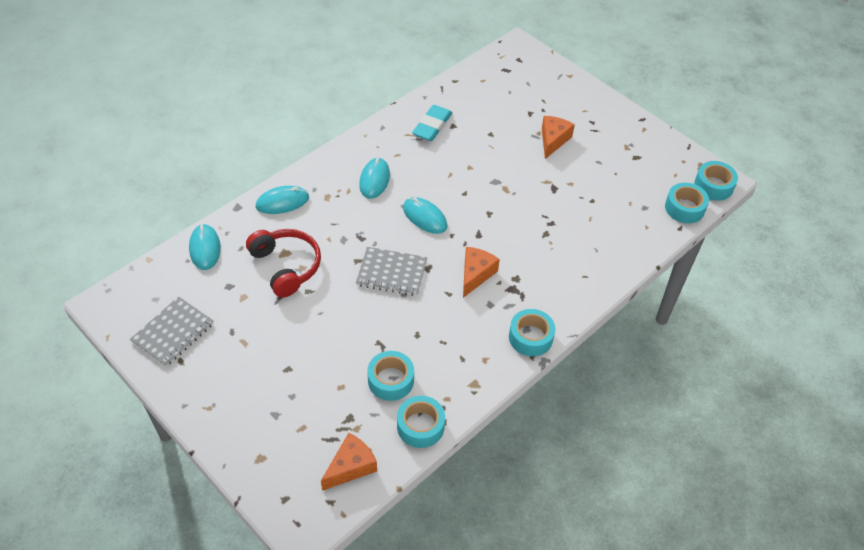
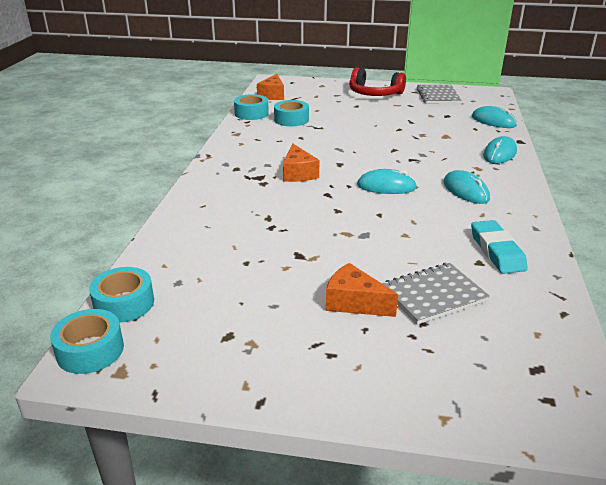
camera: 145 degrees right, 20 degrees down
red headphones [246,229,321,298] -> red headphones moved to [349,67,406,96]
grey notebook [356,247,427,296] -> grey notebook moved to [382,263,490,325]
turquoise tape [509,309,555,356] -> none
orange cheese [542,116,575,159] -> orange cheese turned 135 degrees clockwise [326,263,398,317]

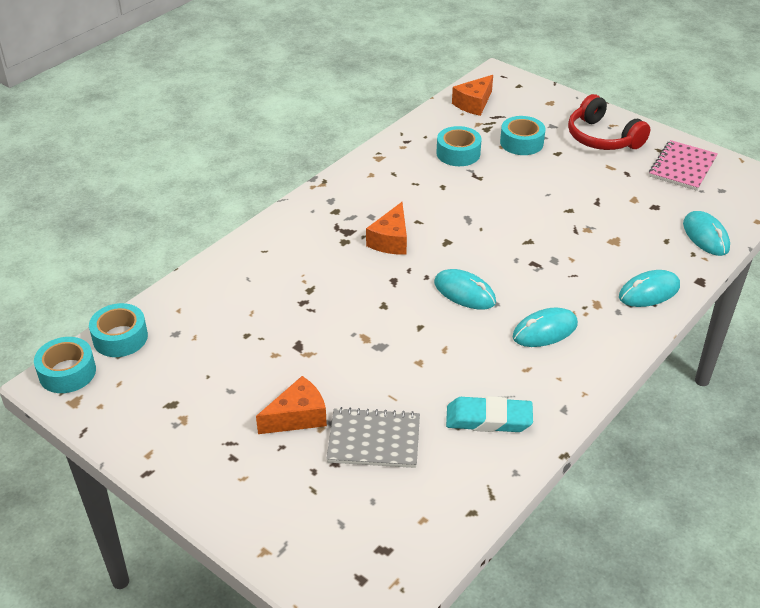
camera: 30 degrees right, 10 degrees up
turquoise tape [234,94,269,120] -> turquoise tape moved to [500,116,545,155]
orange cheese [326,263,398,317] -> orange cheese turned 90 degrees clockwise [256,376,327,434]
grey notebook [417,85,462,104] -> pink notebook [649,140,718,191]
turquoise mouse [443,170,490,204] -> turquoise mouse turned 60 degrees clockwise [513,308,578,347]
turquoise eraser [471,220,528,274] -> turquoise eraser turned 75 degrees clockwise [446,396,533,432]

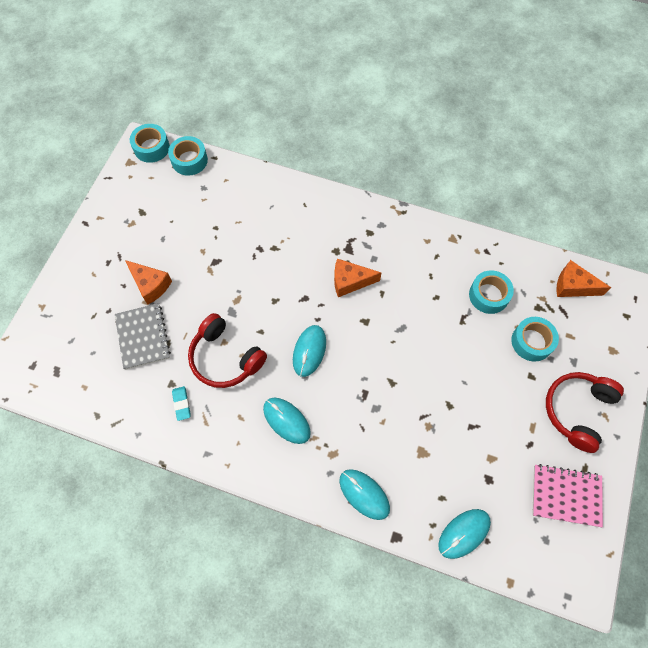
camera: 70 degrees right, 25 degrees up
turquoise eraser [446,396,533,432] -> turquoise eraser [172,386,191,421], size x0.57
none -> red headphones [188,313,267,388]

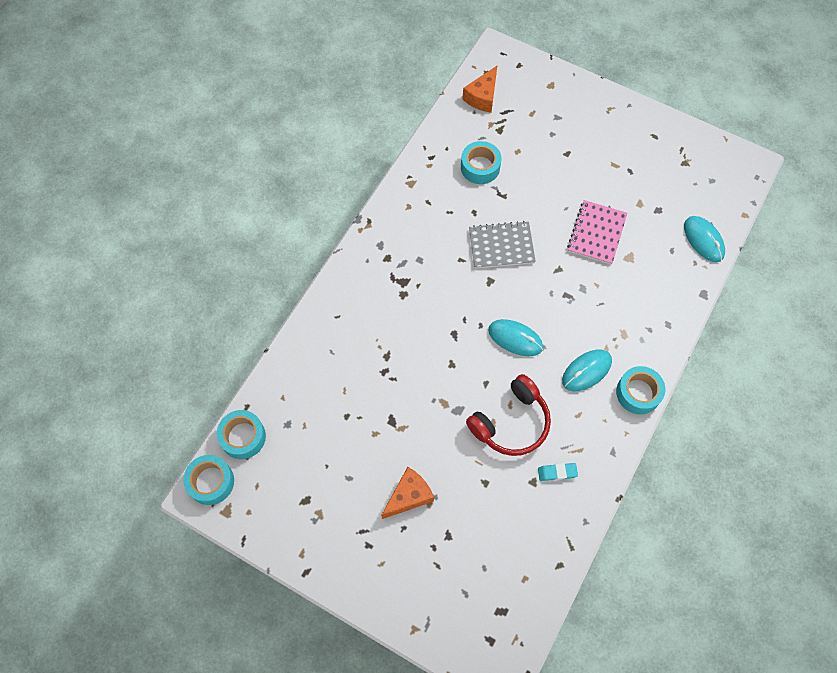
camera: 80 degrees left, 0 degrees up
grey notebook [115,303,171,370] -> grey notebook moved to [469,221,536,269]
orange cheese [334,259,381,297] -> none
turquoise mouse [339,469,390,520] -> none
turquoise tape [511,317,559,362] -> turquoise tape moved to [616,366,665,414]
pink notebook [532,464,603,527] -> pink notebook moved to [567,200,627,265]
red headphones [546,372,624,453] -> none

